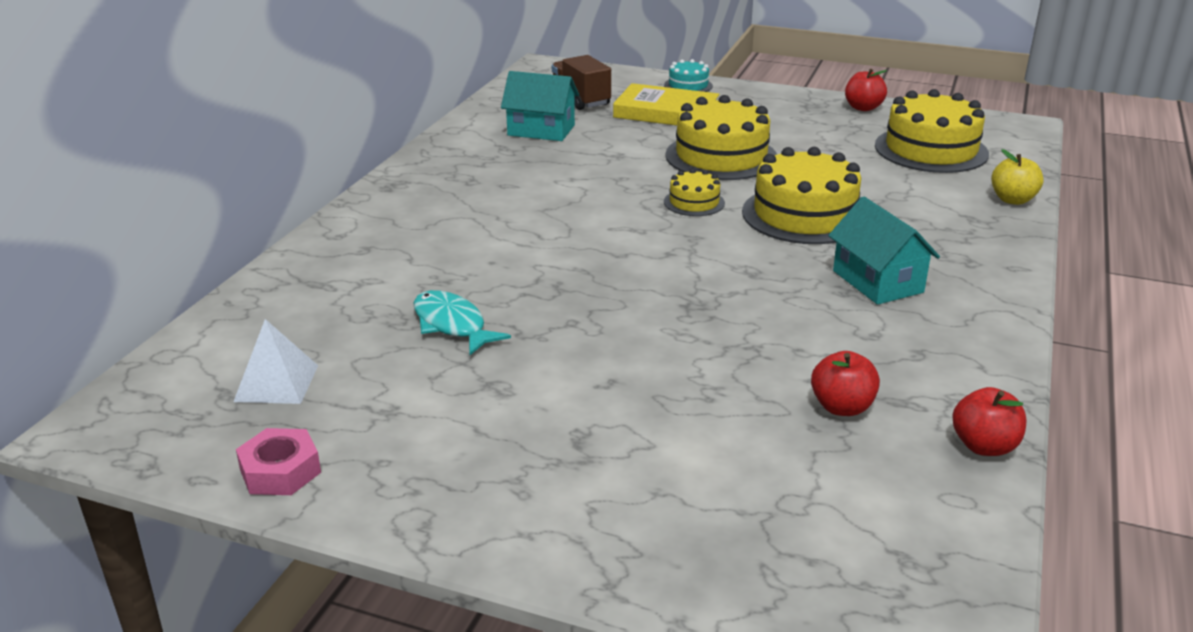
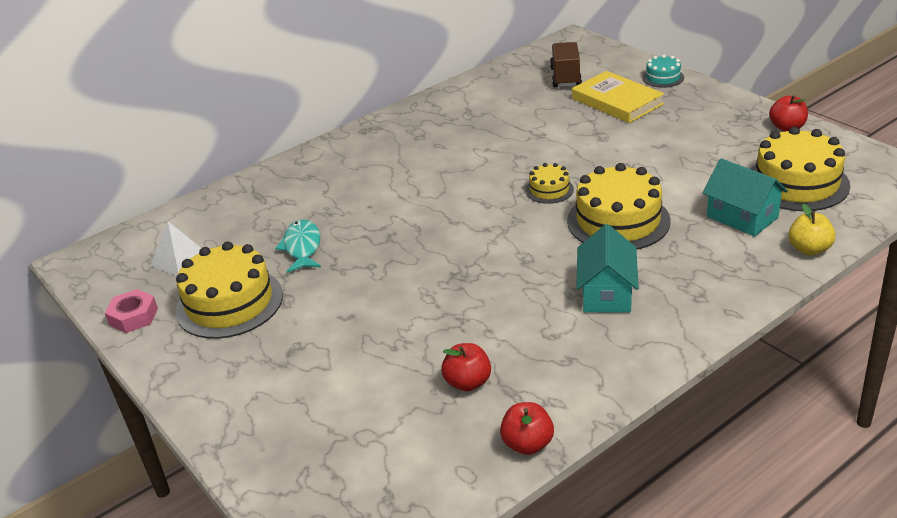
camera: 35 degrees right, 5 degrees up
turquoise house [501,71,579,141] -> turquoise house moved to [703,158,788,237]
yellow cake [665,95,777,180] -> yellow cake moved to [175,241,283,339]

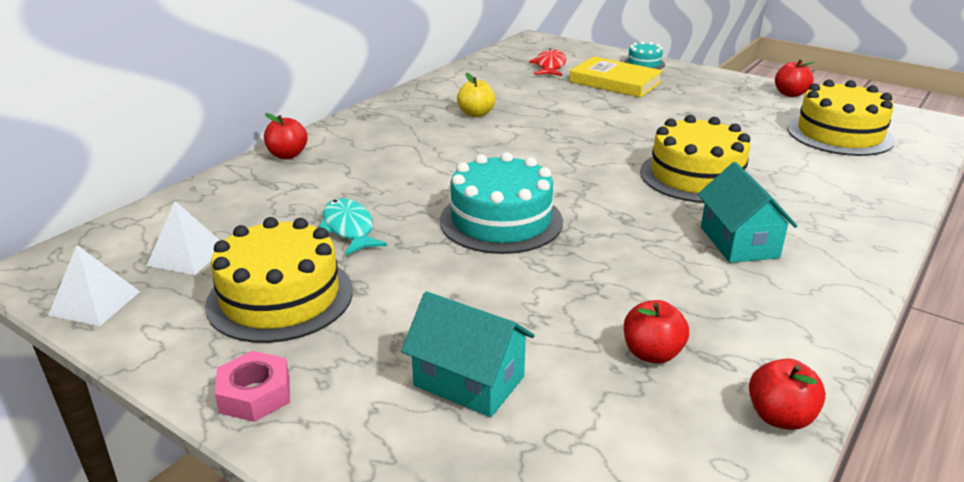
camera: 20 degrees left, 5 degrees down
pink nut [105,289,158,333] -> pink nut moved to [215,351,290,422]
yellow cake [525,163,574,204] -> none
brown truck [550,42,582,87] -> red fish [529,49,567,76]
turquoise house [703,158,788,237] -> turquoise house moved to [401,292,535,417]
yellow apple [788,203,836,255] -> yellow apple moved to [457,73,495,117]
none -> white pyramid [48,245,140,326]
none -> red apple [264,113,308,159]
none -> turquoise cake [440,152,563,254]

